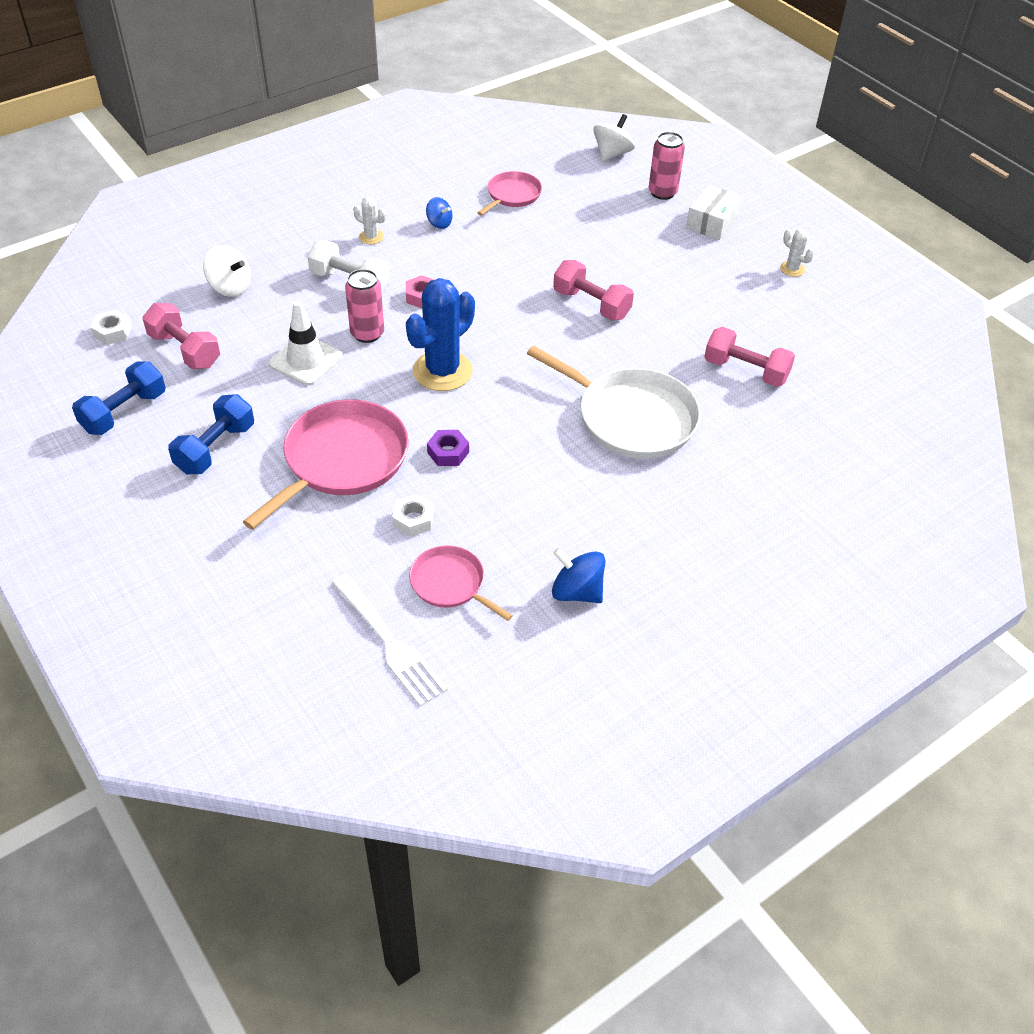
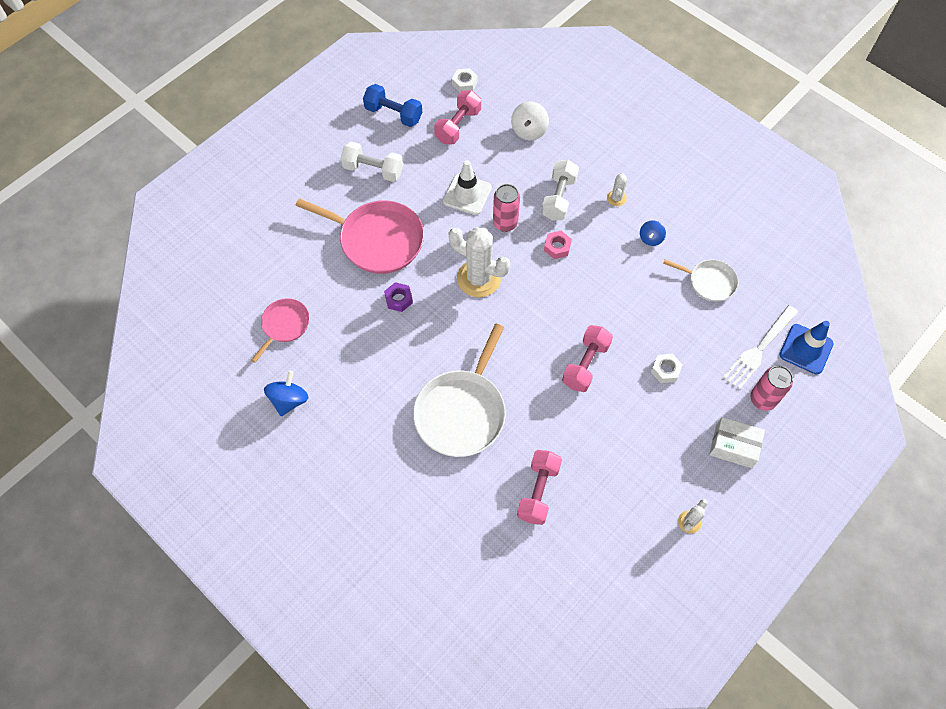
camera: 80 degrees right, 15 degrees up
blue dumbbell [168,394,254,474] -> white dumbbell [340,142,403,182]
white fork [332,574,448,707] -> white fork moved to [723,305,798,390]
white nut [392,494,434,537] -> white nut moved to [651,354,683,383]
blue cactus [406,278,475,391] -> white cactus [449,227,510,297]
pink pan [477,171,542,216] -> white pan [663,260,738,302]
white spinning top [593,114,635,162] -> blue traffic cone [779,321,834,375]

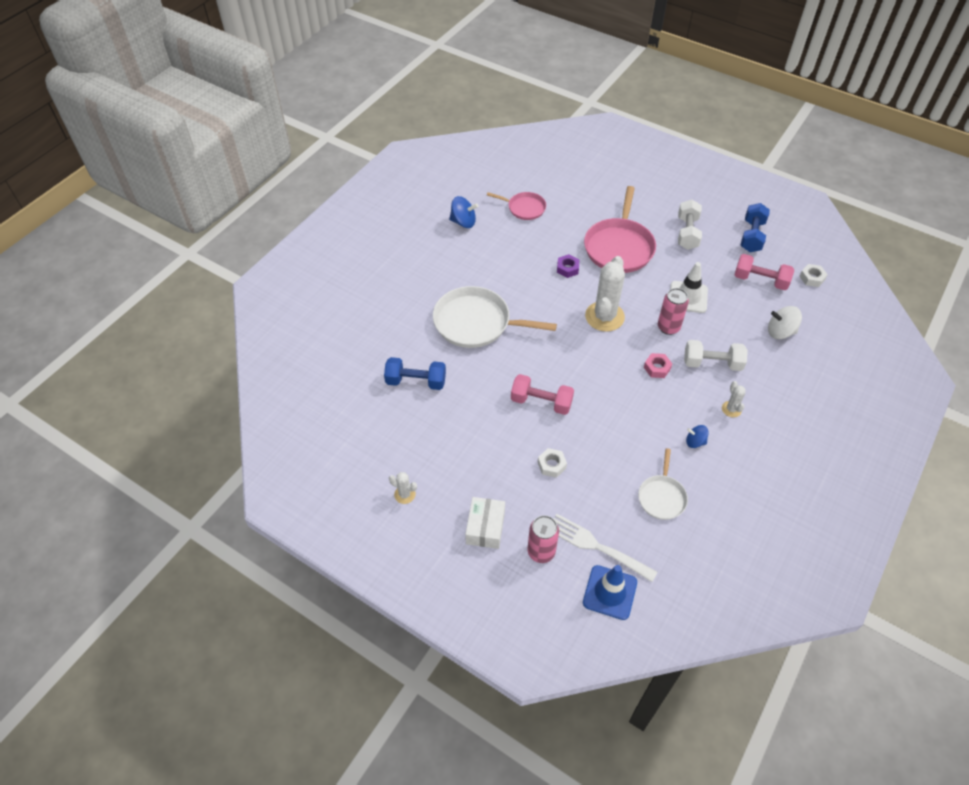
camera: 80 degrees right, 10 degrees down
pink dumbbell [517,450,562,525] -> blue dumbbell [384,357,446,390]
white cactus [607,173,627,206] -> white cactus turned 75 degrees clockwise [722,381,746,417]

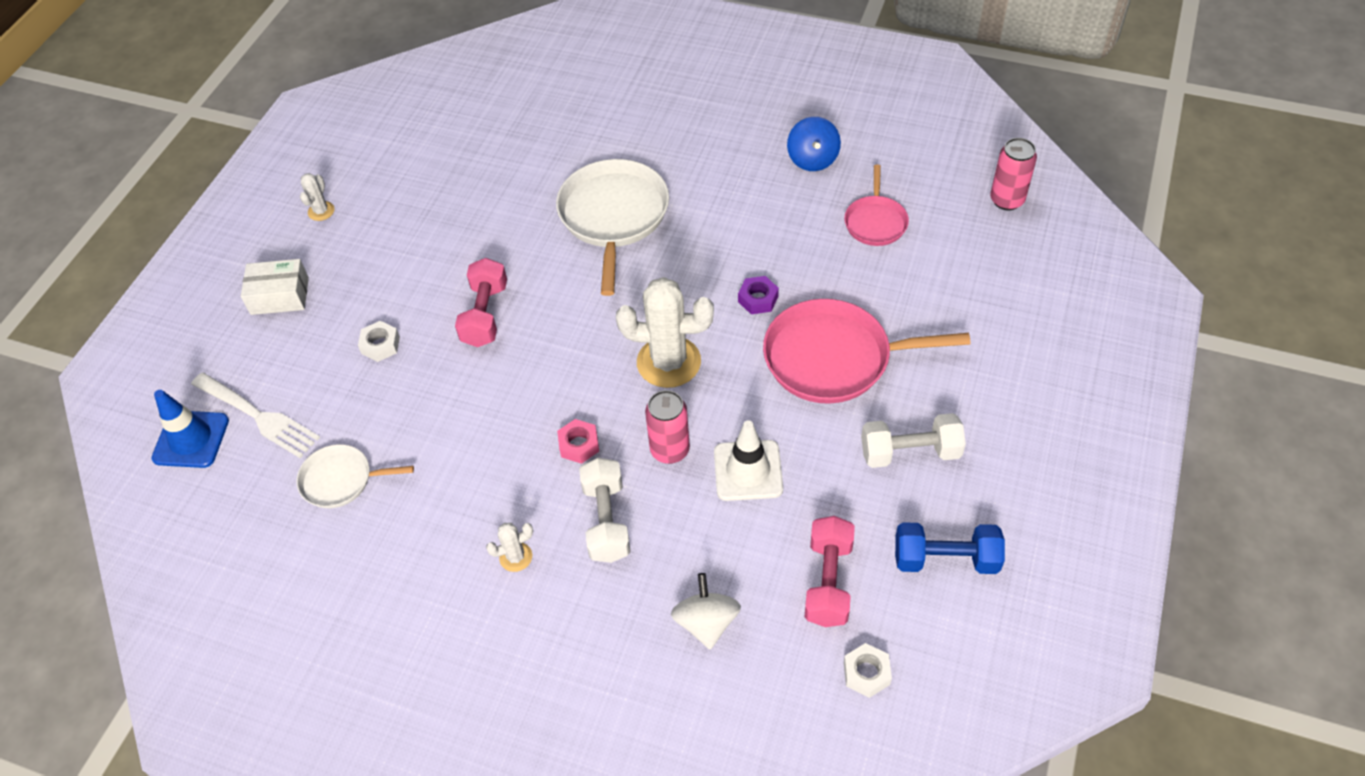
camera: 80 degrees right, 0 degrees up
blue dumbbell [384,357,446,390] -> none
pink can [528,515,559,563] -> pink can moved to [990,138,1037,210]
white fork [554,514,657,582] -> white fork turned 105 degrees clockwise [191,373,320,458]
blue spinning top [686,425,708,448] -> none

